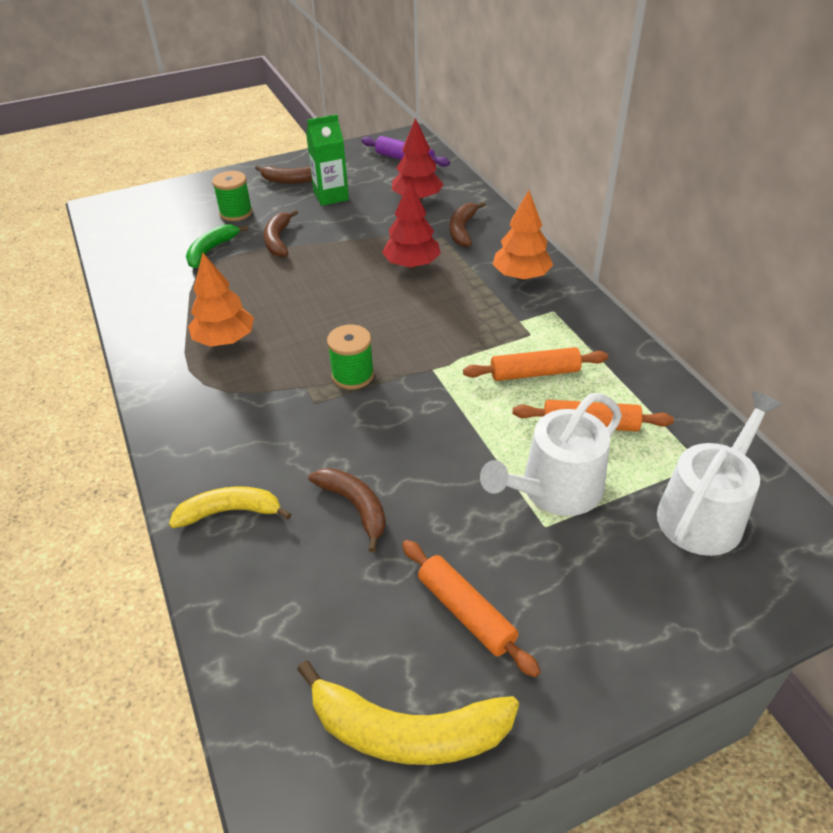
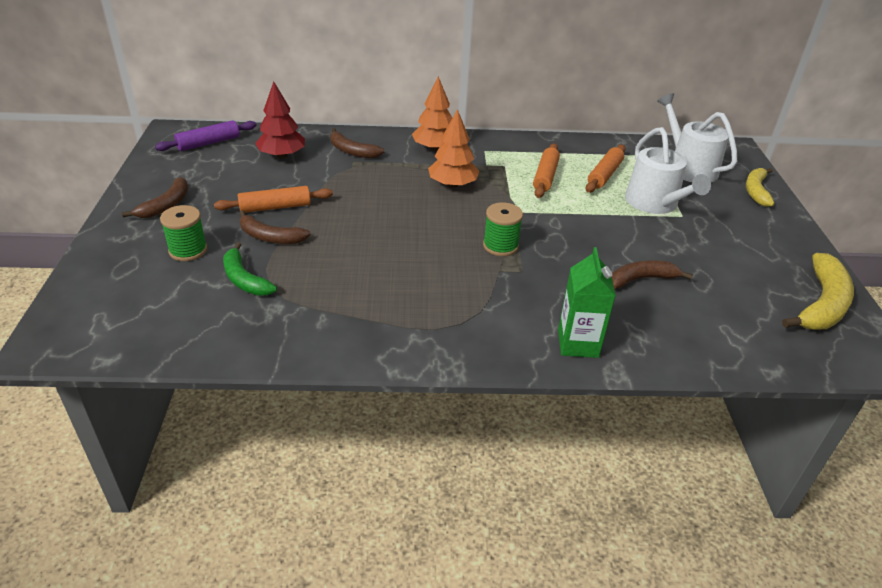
camera: 70 degrees left, 5 degrees down
yellow banana [169,486,291,528] -> yellow banana moved to [746,168,774,207]
orange tree [188,253,254,347] -> orange tree moved to [428,109,479,188]
green carton [306,114,349,206] -> green carton moved to [558,247,616,358]
red tree [382,179,441,268] -> none
orange rolling pin [402,540,541,677] -> orange rolling pin moved to [214,186,333,213]

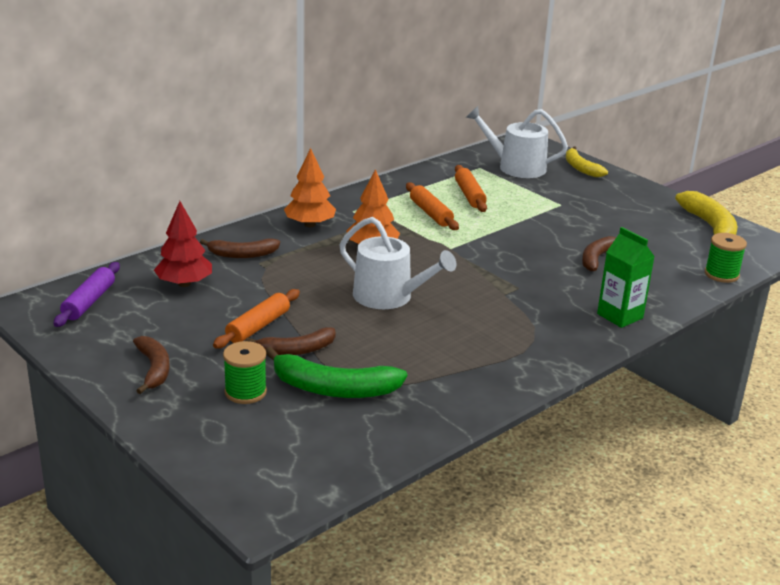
camera: 40 degrees left, 10 degrees down
green banana [223,242,277,296] -> green banana [266,347,407,398], size x1.54
green spool [483,202,523,256] -> green spool moved to [705,233,747,283]
white watering can [625,127,711,214] -> white watering can moved to [339,217,457,309]

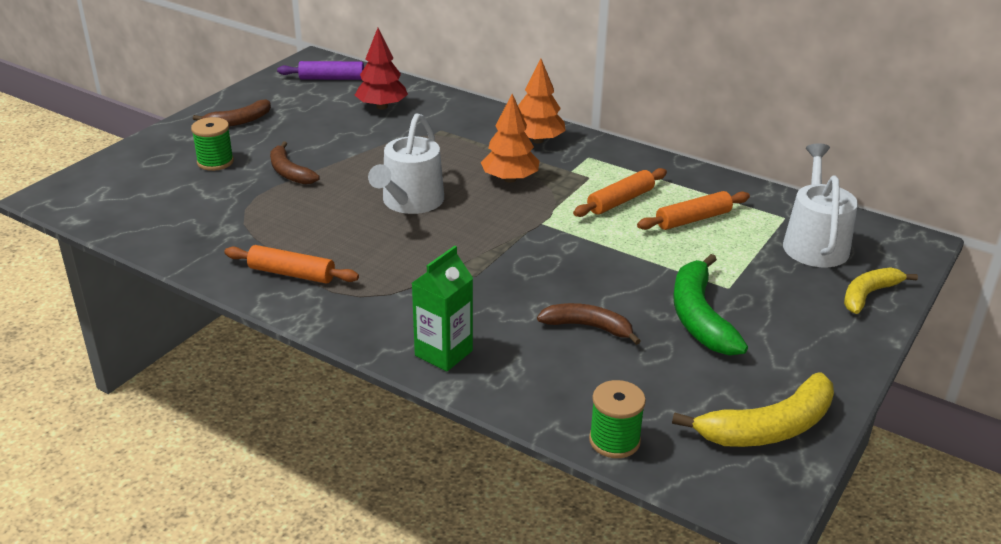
camera: 75 degrees right, 5 degrees up
brown banana [200,238,280,258] -> none
orange rolling pin [213,289,300,348] -> orange rolling pin moved to [224,245,359,284]
green banana [266,347,407,398] -> green banana moved to [673,254,748,356]

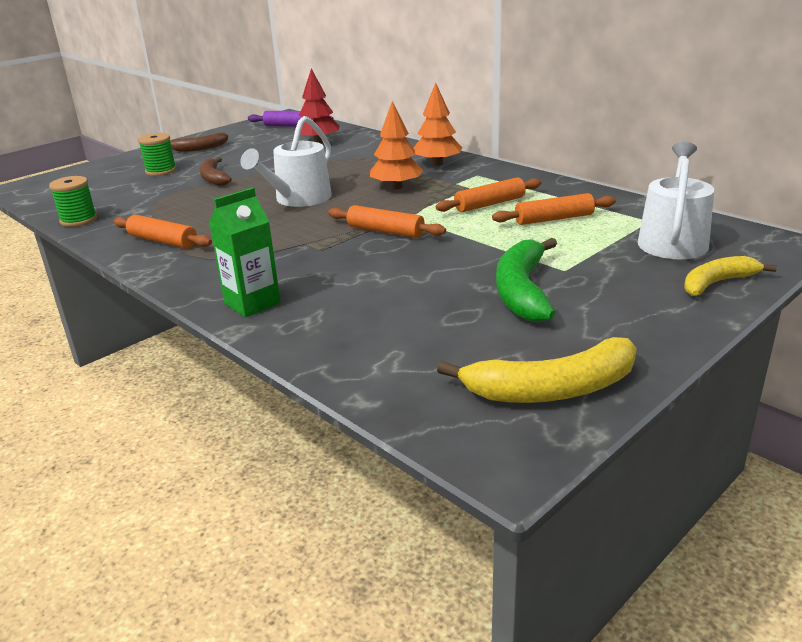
camera: 15 degrees right, 5 degrees down
brown banana [537,303,640,345] -> none
green spool [589,380,646,458] -> green spool moved to [49,176,97,227]
none -> orange rolling pin [328,205,446,238]

